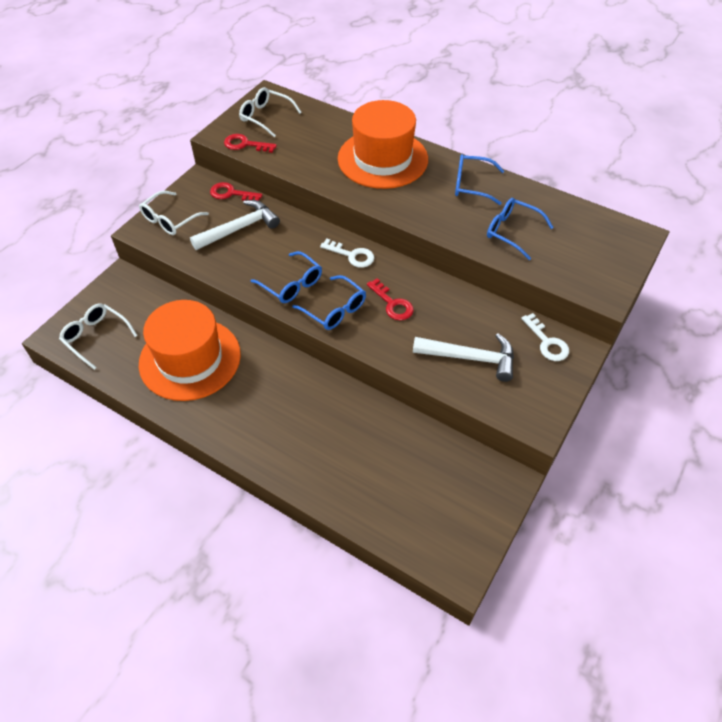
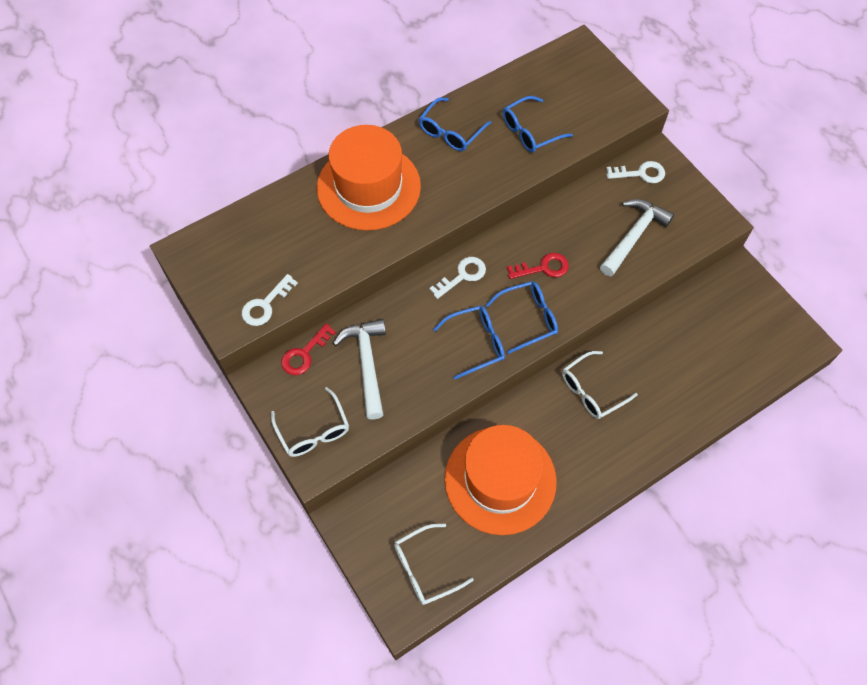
camera: 65 degrees left, 10 degrees up
red key [224,134,277,153] -> white key [242,274,298,326]
white glasses [239,87,302,137] -> white glasses moved to [562,351,638,419]

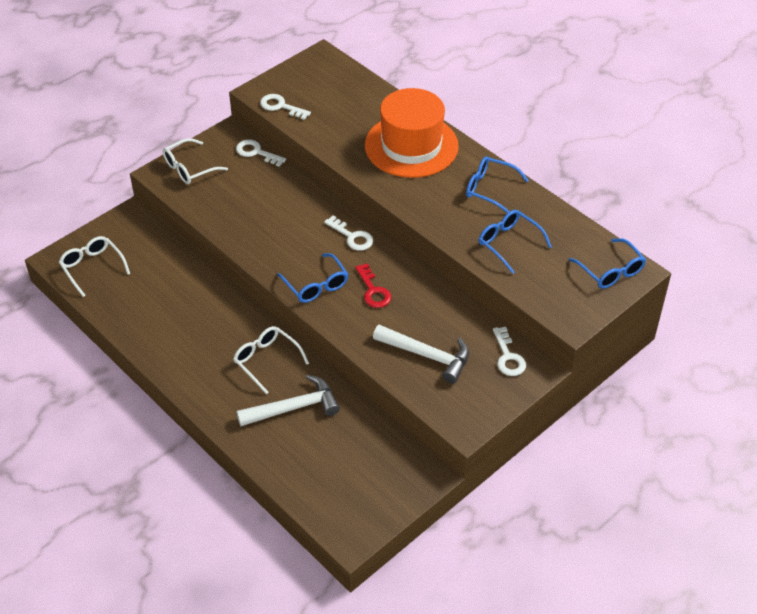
camera: 80 degrees right, 15 degrees down
red key [281,323,336,375] -> white key [236,139,286,167]
white hammer [333,319,386,420] -> white hammer moved to [236,375,340,426]
blue glasses [433,306,505,380] -> blue glasses moved to [569,238,646,289]
orange hat [444,425,557,535] -> none

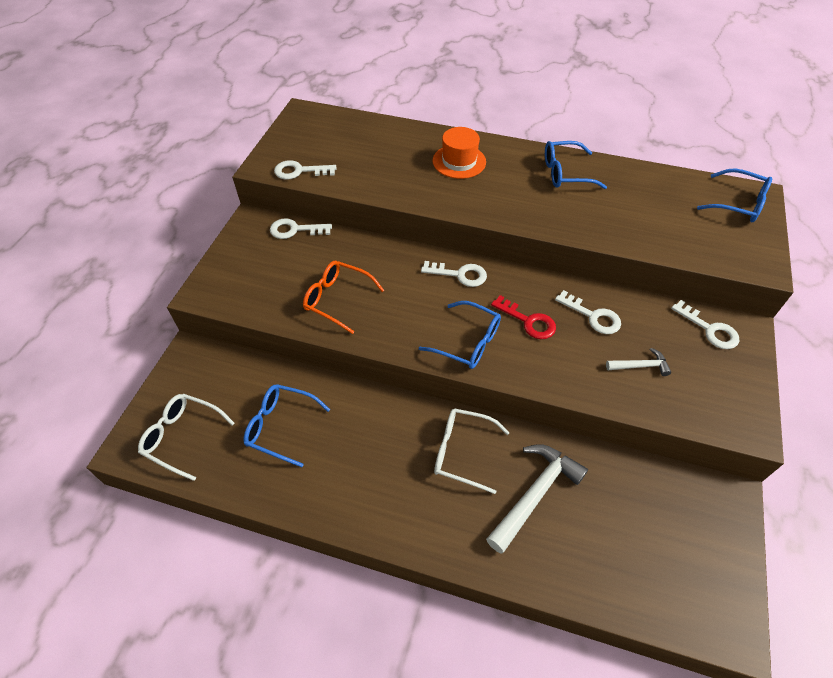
camera: 30 degrees left, 5 degrees up
white glasses [163,138,228,184] -> none
orange hat [365,88,459,178] -> orange hat [433,127,486,179], size x0.53
white hammer [373,325,469,384] -> white hammer [606,348,671,376], size x0.52
blue glasses [479,210,552,274] -> blue glasses moved to [243,384,330,467]
none -> orange glasses [303,261,384,334]
none -> white key [555,290,621,334]

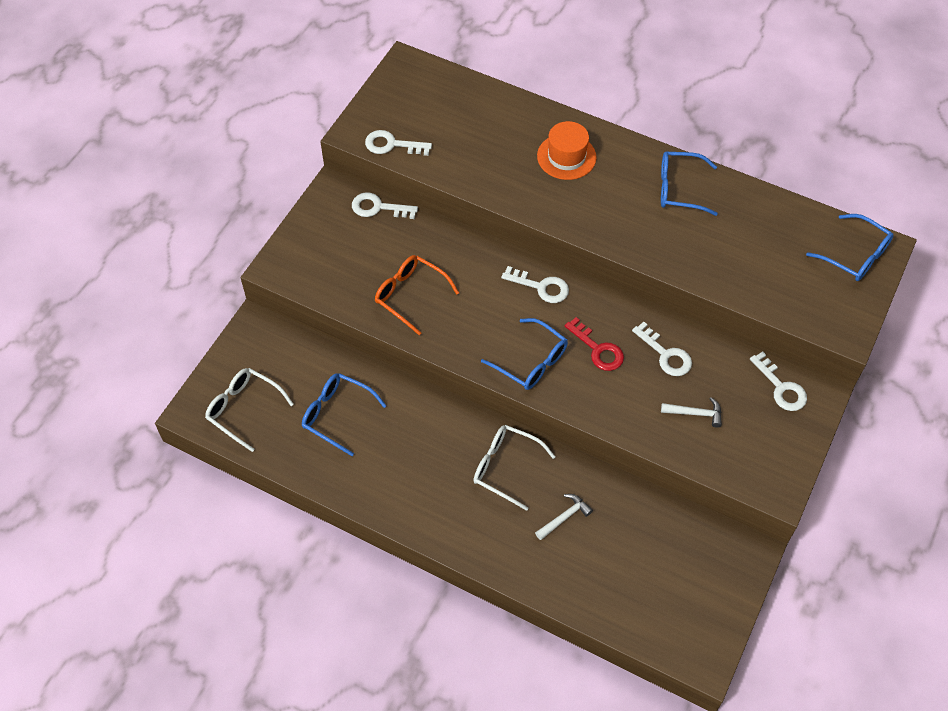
camera: 10 degrees right, 5 degrees up
white hammer [486,444,588,553] -> white hammer [535,494,593,540], size x0.52

